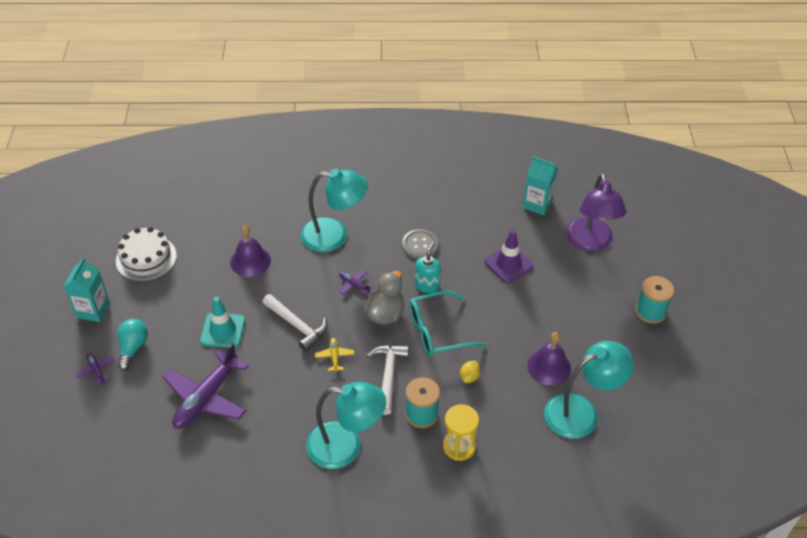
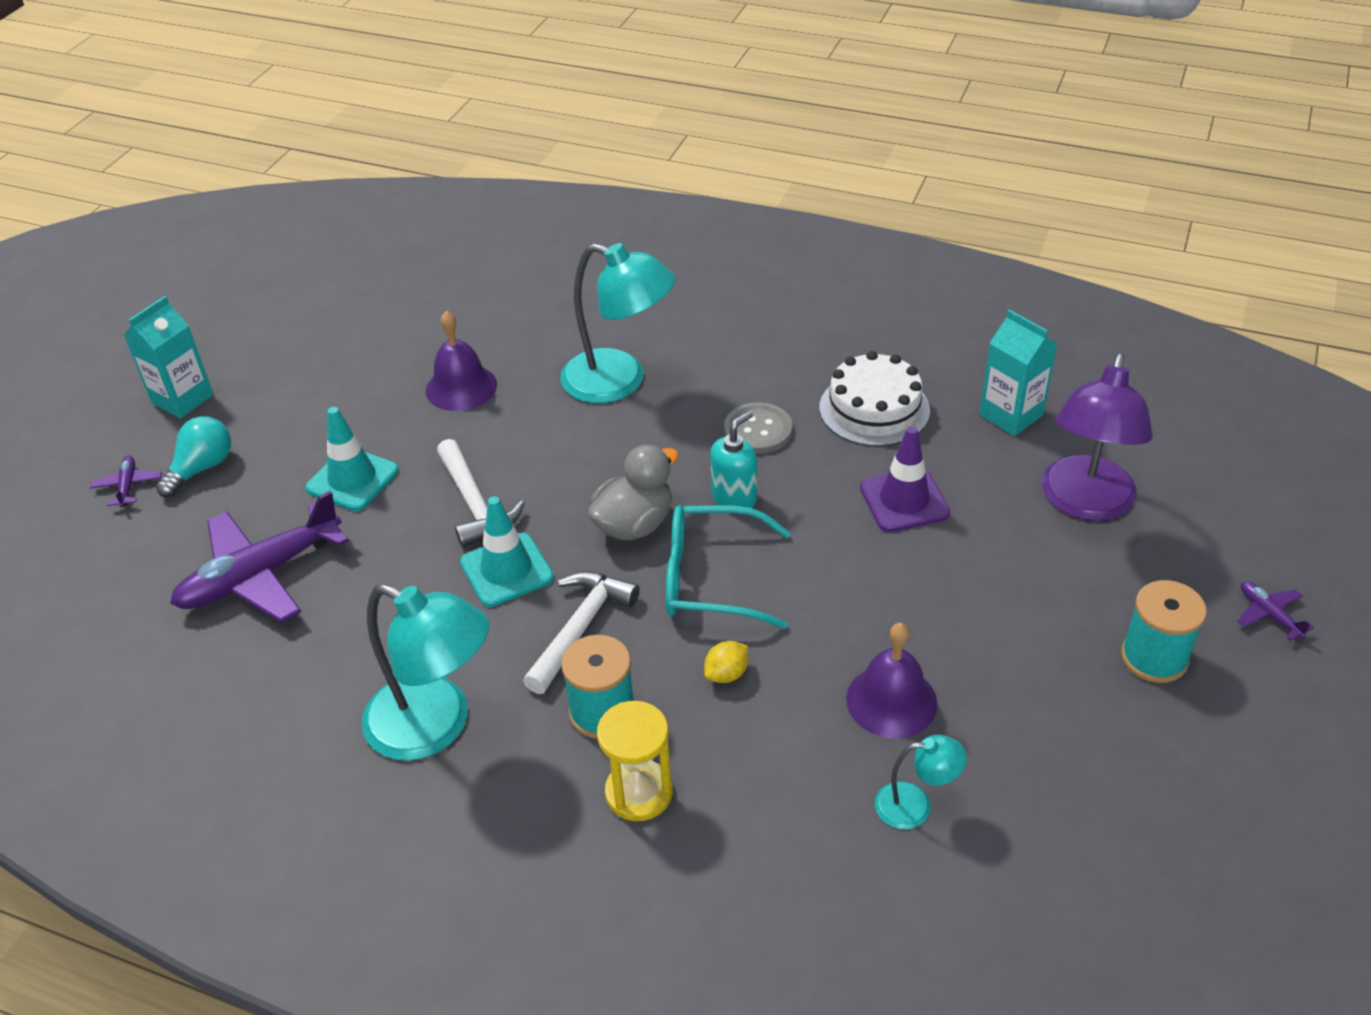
camera: 25 degrees right, 5 degrees down
white cake [116,227,177,282] -> white cake moved to [820,351,930,447]
yellow plane [315,338,354,372] -> turquoise traffic cone [460,496,554,607]
purple plane [339,270,373,296] -> purple plane moved to [1238,581,1314,641]
turquoise lamp [544,341,634,439] -> turquoise lamp [875,735,967,829], size x0.49

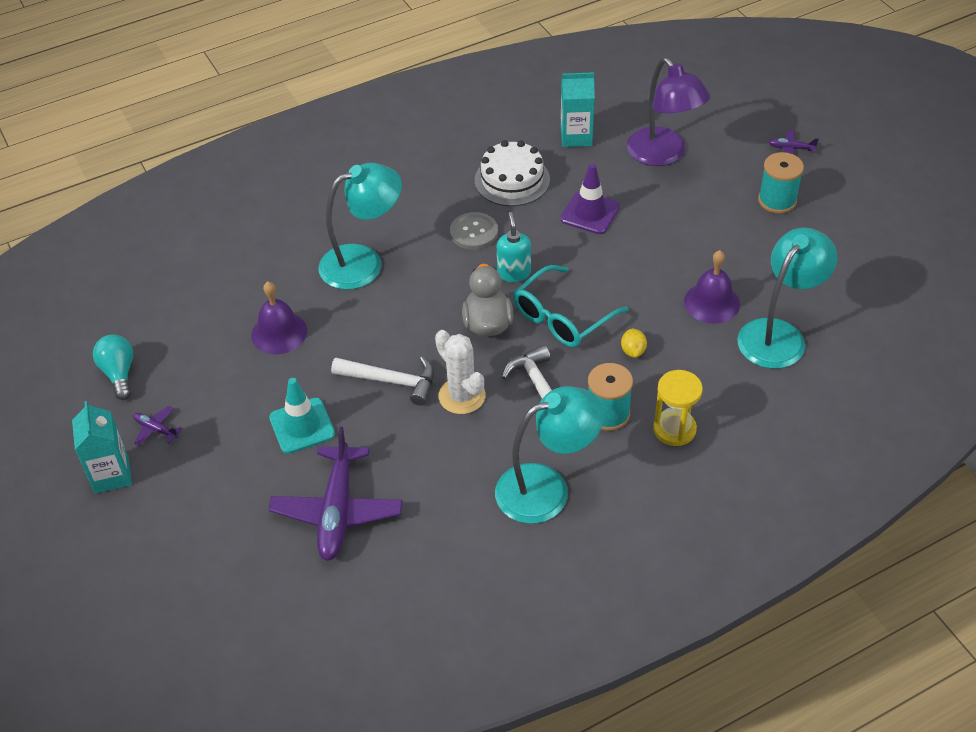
camera: 50 degrees left, 5 degrees up
purple plane [90,456,162,507] -> purple plane moved to [133,406,183,446]
turquoise light bulb [156,416,231,497] -> turquoise light bulb moved to [93,334,133,400]
turquoise traffic cone [460,496,554,607] -> white cactus [435,330,486,414]
turquoise lamp [875,735,967,829] -> turquoise lamp [737,228,837,369], size x2.04

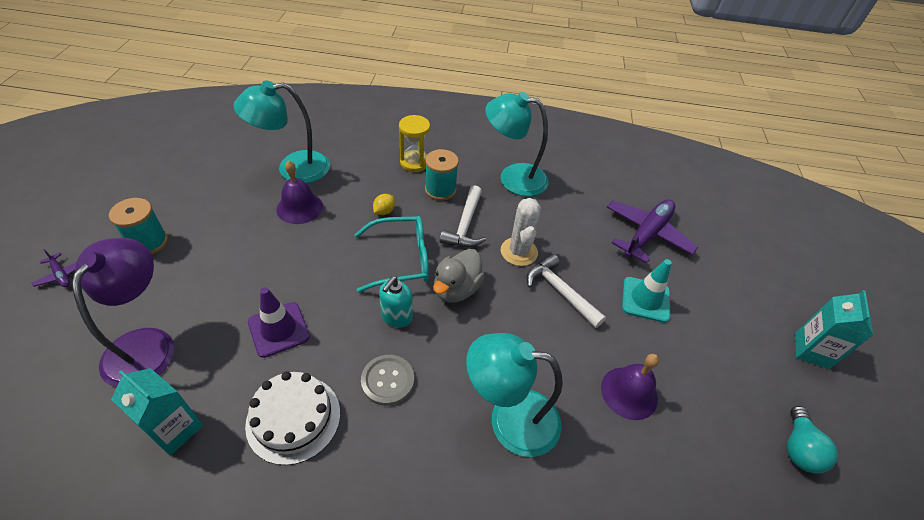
camera: 150 degrees left, 0 degrees up
purple plane [133,406,183,446] -> none

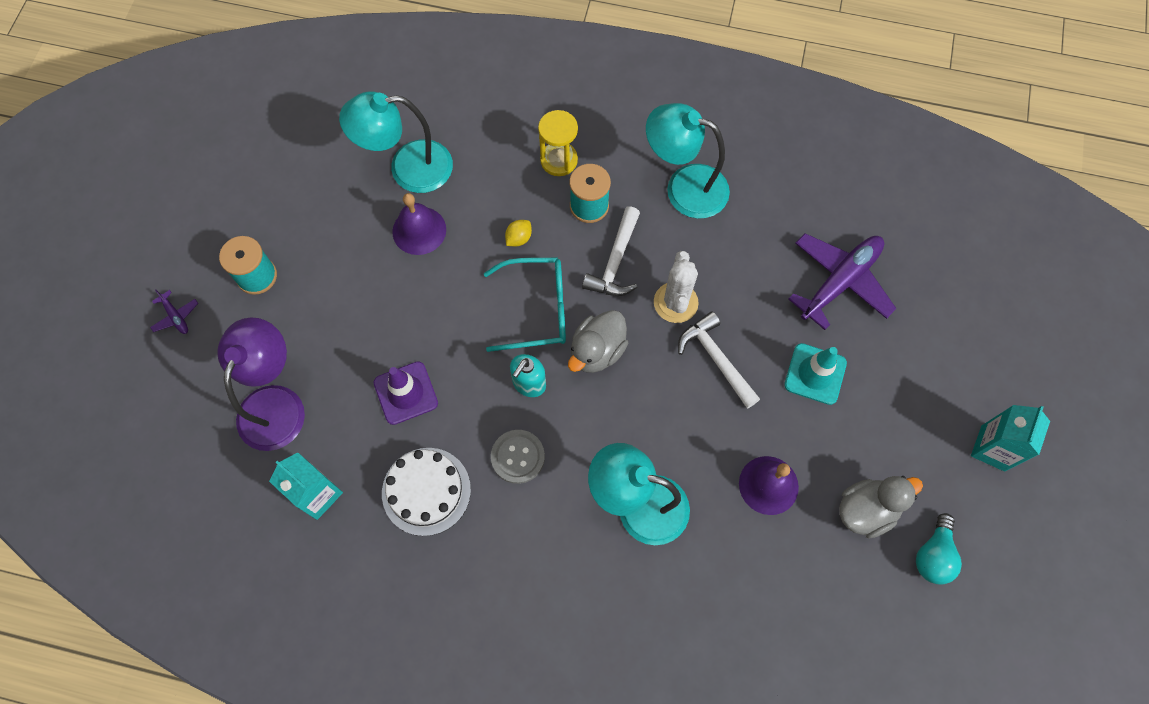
camera: 10 degrees right, 20 degrees up
none -> grey duck [839,476,923,539]

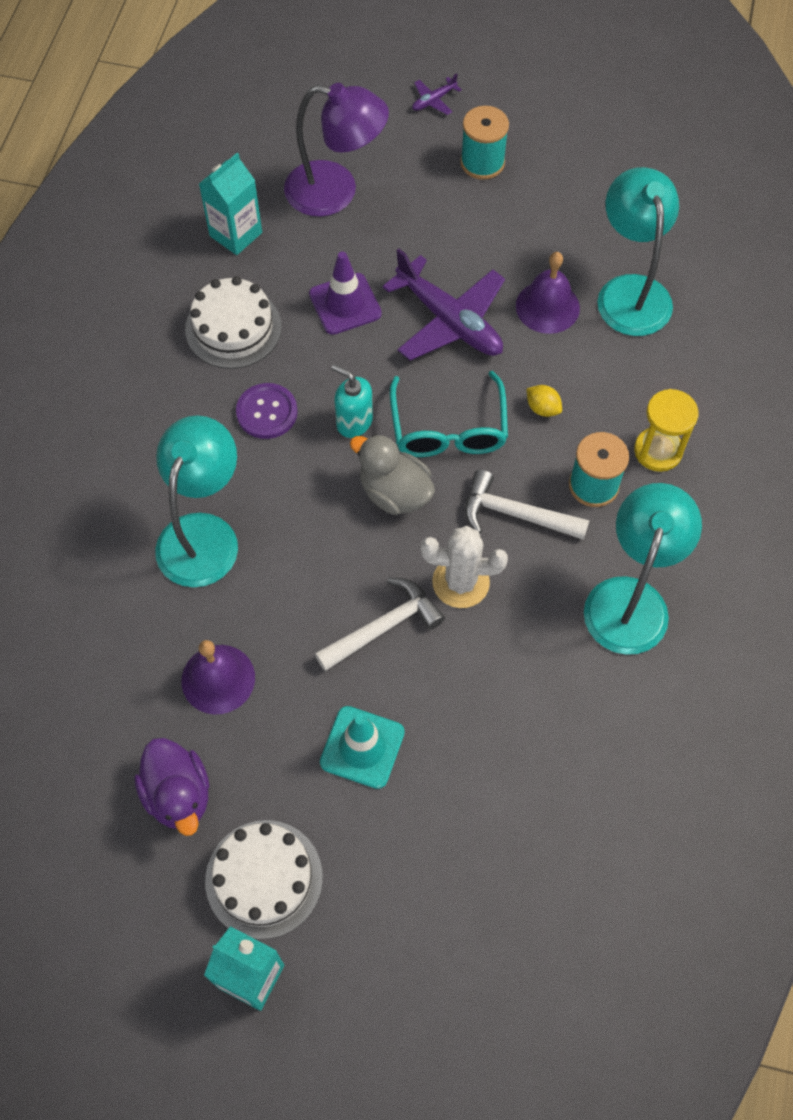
camera: 90 degrees right, 5 degrees down
grey button [491,430,545,484] -> purple button [236,383,298,439]
purple plane [788,233,897,330] -> purple plane moved to [382,249,505,360]
grey duck [839,476,923,539] -> purple duck [134,738,209,836]
turquoise light bulb [916,513,962,585] -> none
none -> white cake [205,820,323,939]

